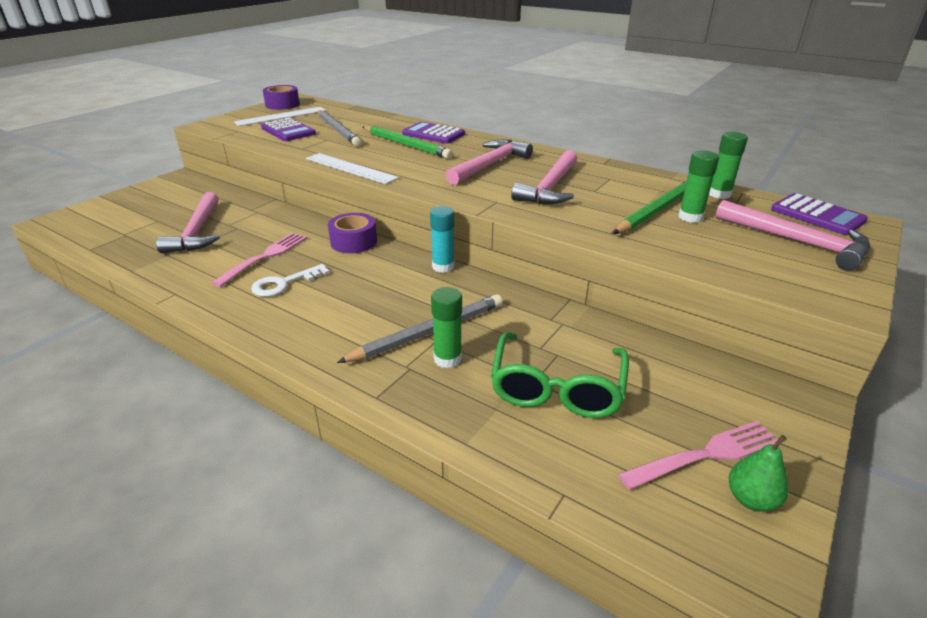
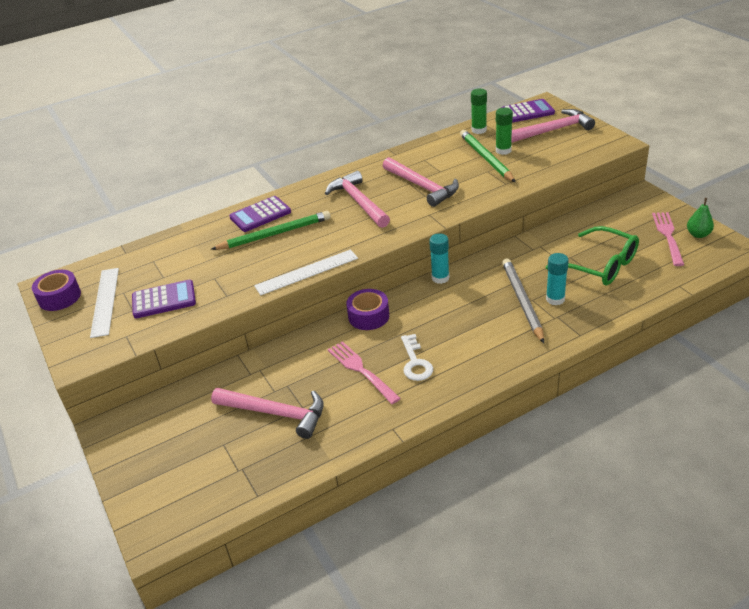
camera: 60 degrees left, 5 degrees up
grey pencil [318,110,361,146] -> none
green glue stick [431,287,462,368] -> turquoise glue stick [546,253,569,305]

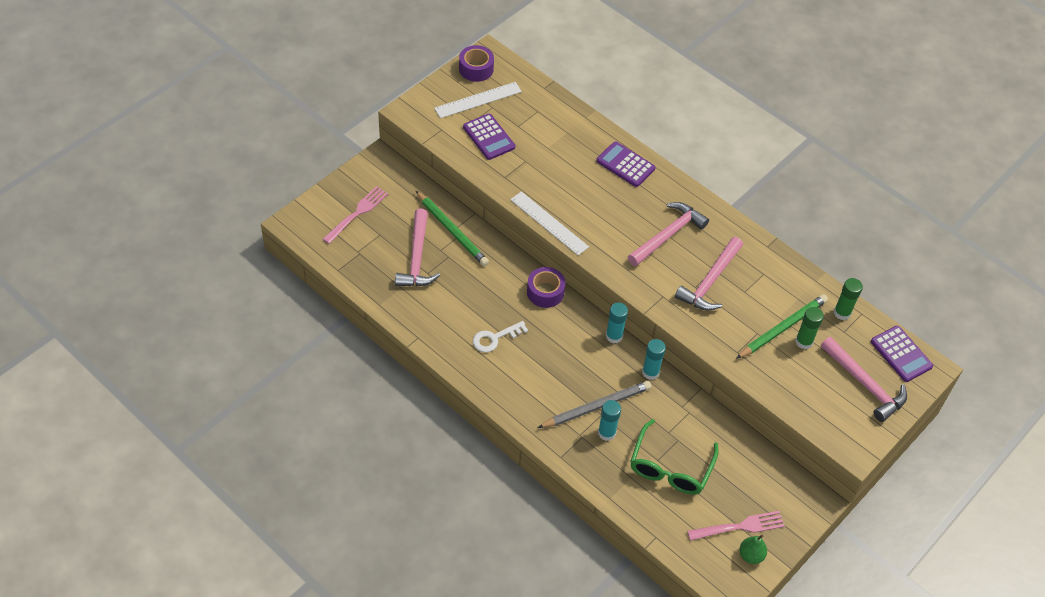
camera: 65 degrees right, 15 degrees up
green pencil [211,211,331,250] -> green pencil moved to [416,191,489,266]
pink fork [328,341,401,404] -> pink fork moved to [323,186,388,244]
none -> turquoise glue stick [642,339,666,380]

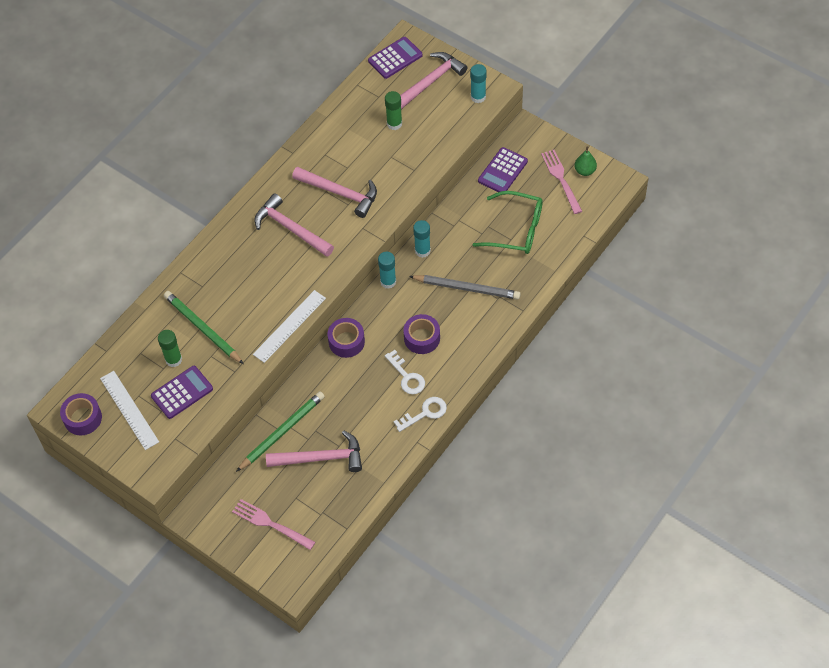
camera: 90 degrees left, 5 degrees up
grey pencil [538,381,652,428] -> grey pencil turned 135 degrees clockwise [409,275,521,300]
purple calculator [596,142,655,187] -> purple calculator moved to [478,147,528,192]
turquoise glue stick [598,400,621,441] -> turquoise glue stick moved to [470,64,487,103]
green pencil [736,294,828,359] -> green pencil moved to [164,291,244,364]
green glue stick [834,278,863,320] -> green glue stick moved to [158,330,182,367]
none -> white key [394,397,447,432]
none -> purple tape [403,314,440,354]

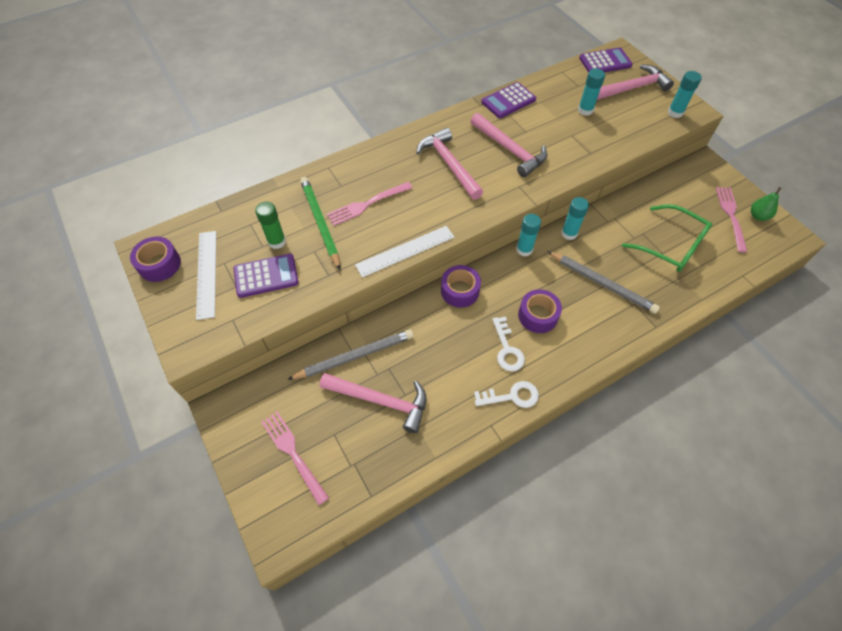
camera: 20 degrees right, 0 degrees up
green pencil [236,391,325,472] -> grey pencil [287,329,414,380]
green glue stick [385,91,402,130] -> turquoise glue stick [578,68,605,116]
purple calculator [478,147,528,192] -> purple calculator moved to [481,82,536,118]
none -> pink fork [327,182,412,226]

